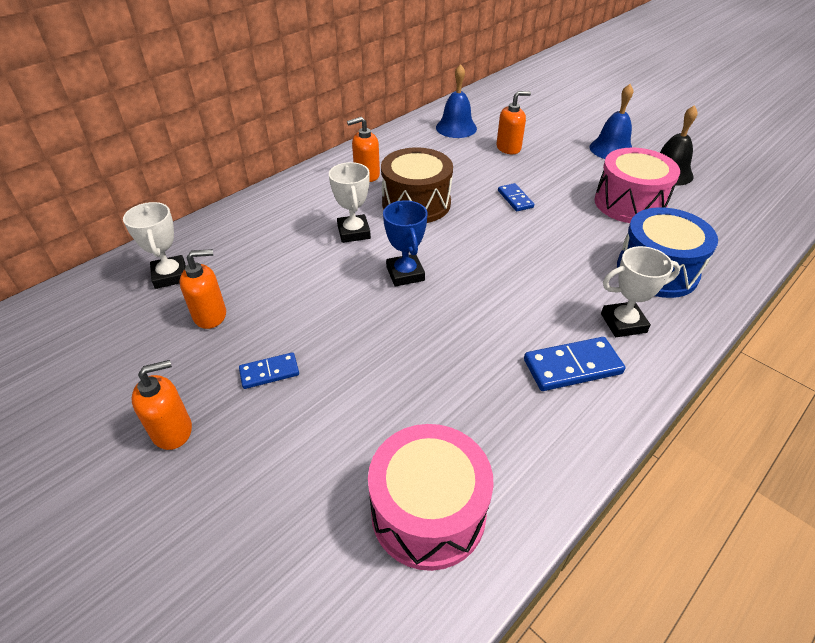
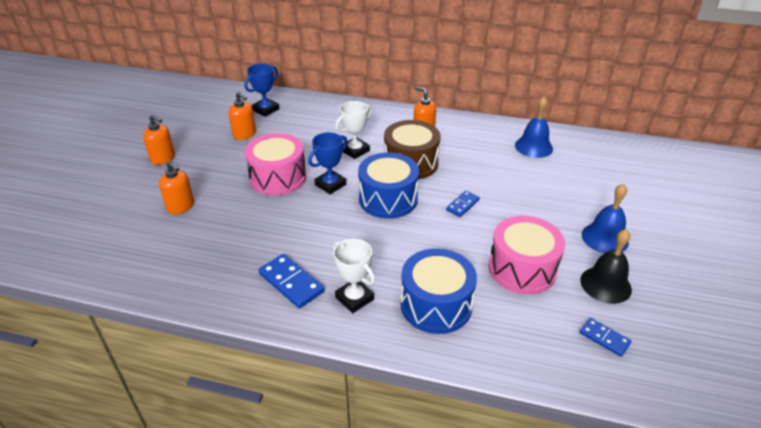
camera: 60 degrees right, 5 degrees down
white trophy [123,202,186,289] -> blue trophy [244,63,279,117]
blue domino [239,352,299,389] -> blue domino moved to [580,318,631,357]
pink drum [368,424,494,571] -> pink drum moved to [245,133,306,196]
orange soap dispenser [496,91,531,154] -> orange soap dispenser moved to [159,161,194,214]
none -> blue drum [358,153,419,219]

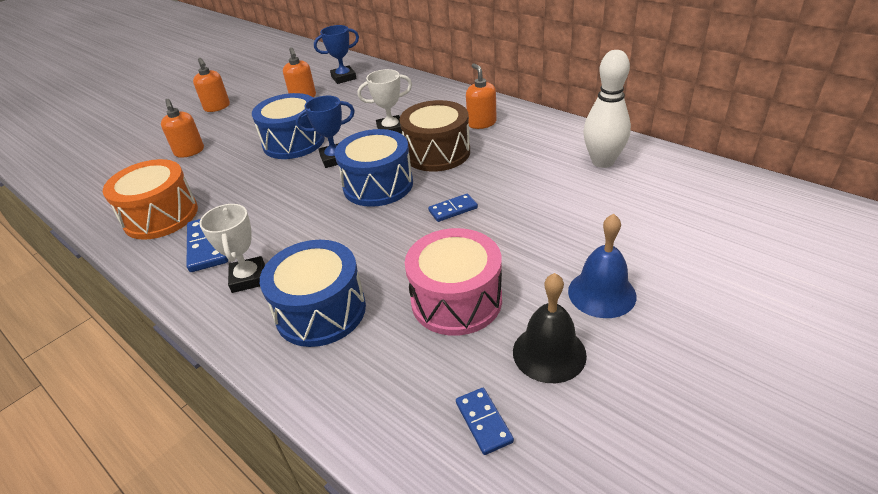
camera: 30 degrees right, 0 degrees up
pink drum [245,133,306,196] -> blue drum [252,93,325,159]
blue bell [515,96,553,158] -> white bowling pin [583,50,631,168]
none -> orange drum [103,159,198,240]

